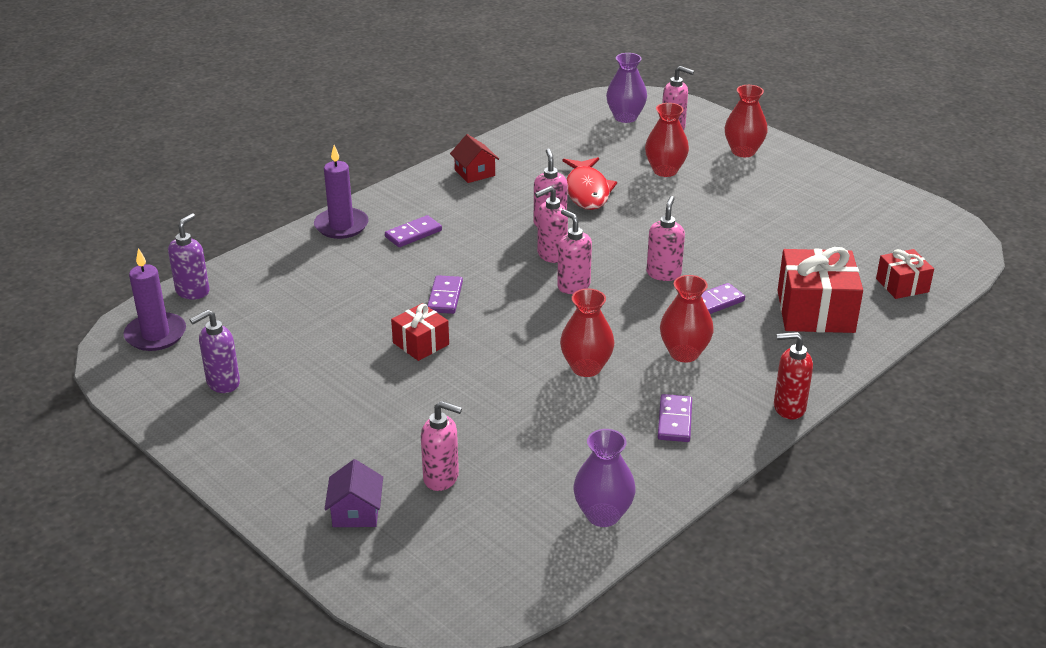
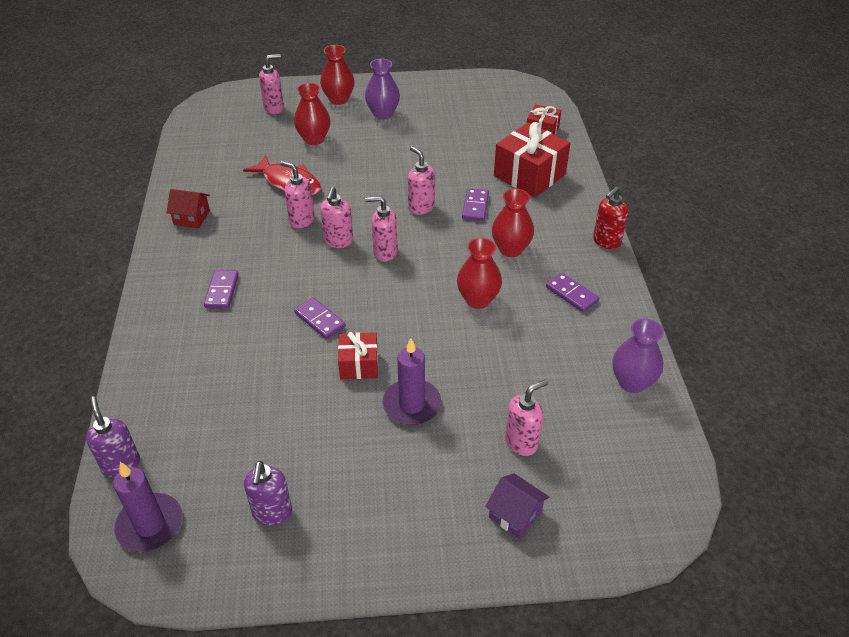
camera: 50 degrees left, 10 degrees up
purple candle [314,145,369,239] -> purple candle moved to [383,338,441,425]
purple vase [606,53,647,123] -> purple vase moved to [365,59,400,120]

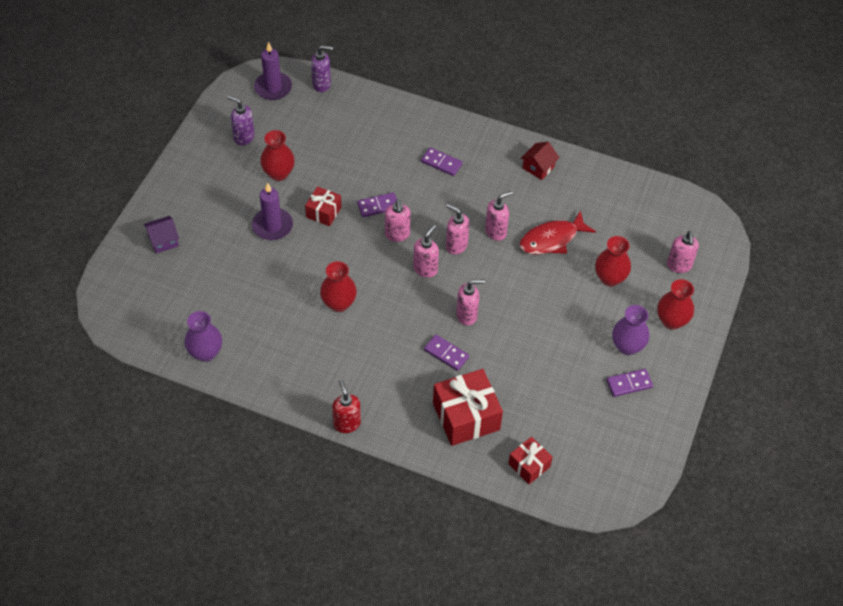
camera: 115 degrees right, 10 degrees up
red vase [492,188,534,257] -> red vase moved to [260,130,295,181]
pink soap dispenser [505,379,548,456] -> pink soap dispenser moved to [385,199,411,242]
purple domino [546,273,599,312] -> purple domino moved to [606,369,653,397]

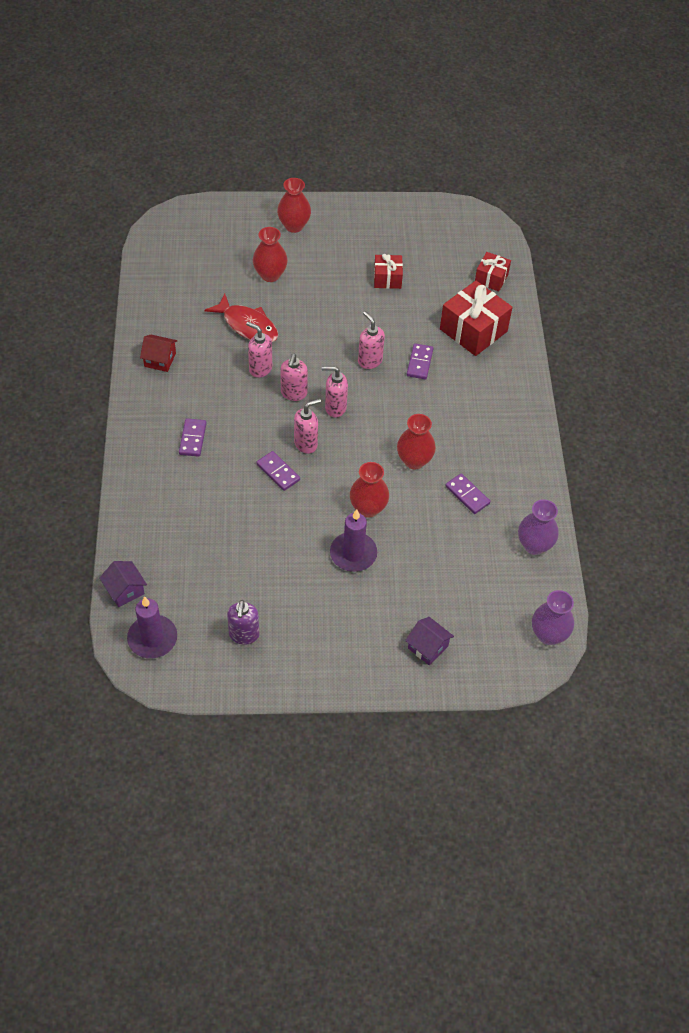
camera: 115 degrees left, 0 degrees up
red vase [260,130,295,181] -> red vase moved to [350,462,389,518]
red gift [305,186,341,226] -> red gift moved to [374,254,403,289]
purple soap dispenser [311,45,333,92] -> purple house [100,561,147,607]
red soap dispenser [332,380,361,433] -> none
purple domino [606,369,653,397] -> purple domino moved to [445,473,490,514]
purple vase [612,305,650,355] -> purple vase moved to [532,590,574,645]
pink soap dispenser [667,231,699,273] -> none

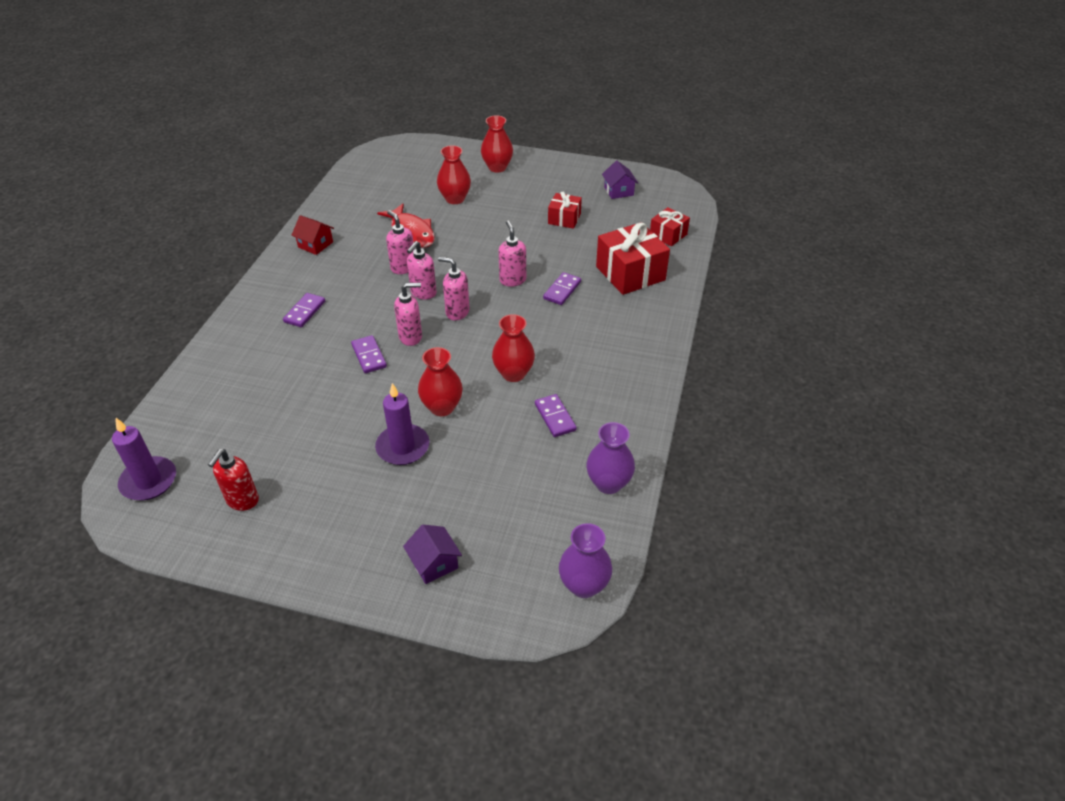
camera: 20 degrees right, 10 degrees down
purple house [100,561,147,607] -> purple house moved to [602,161,638,199]
purple soap dispenser [227,600,259,645] -> red soap dispenser [208,449,259,511]

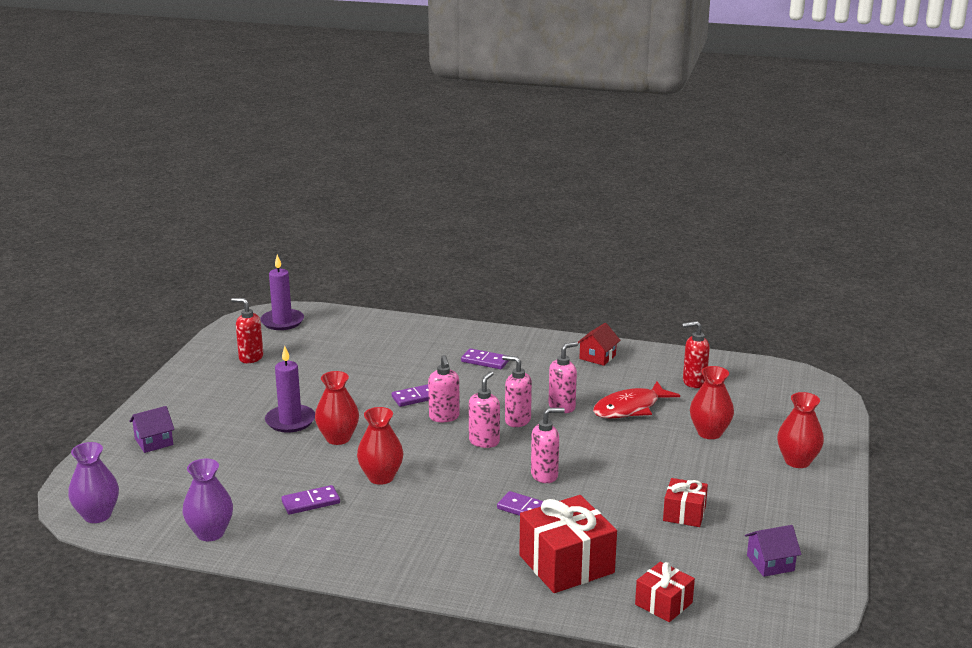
camera: 90 degrees right, 20 degrees down
none -> red soap dispenser [682,321,710,388]

